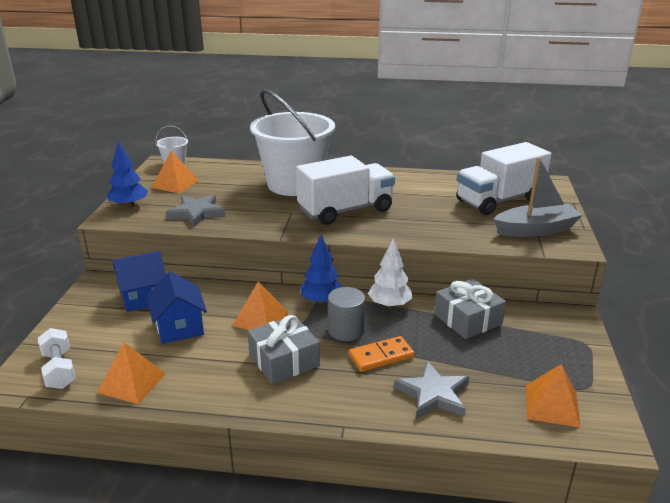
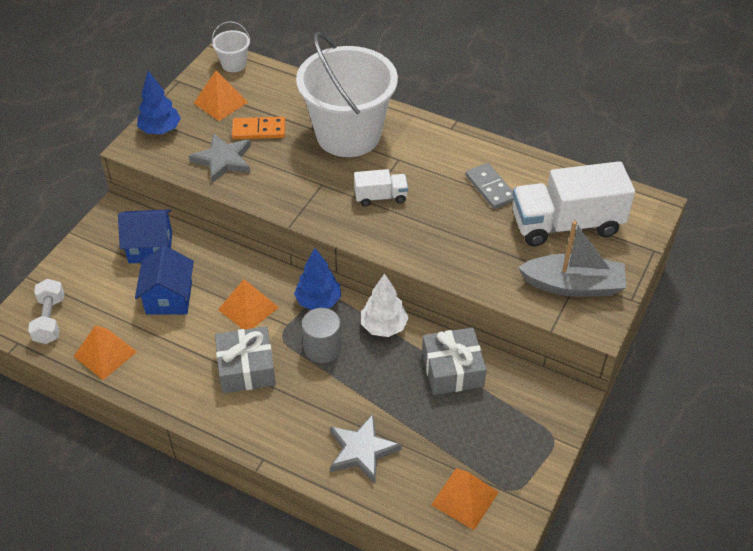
camera: 20 degrees right, 20 degrees up
white truck [296,156,395,225] -> white truck [354,169,408,207], size x0.49
orange domino [349,336,414,372] -> orange domino moved to [232,117,285,139]
none -> grey domino [465,163,514,209]

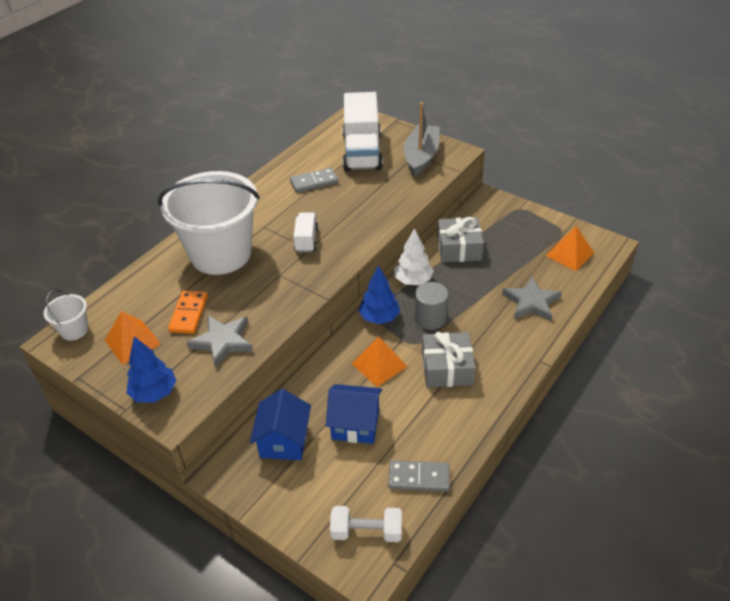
camera: 80 degrees left, 5 degrees down
orange pyramid [73,325,137,380] -> grey domino [389,460,450,492]

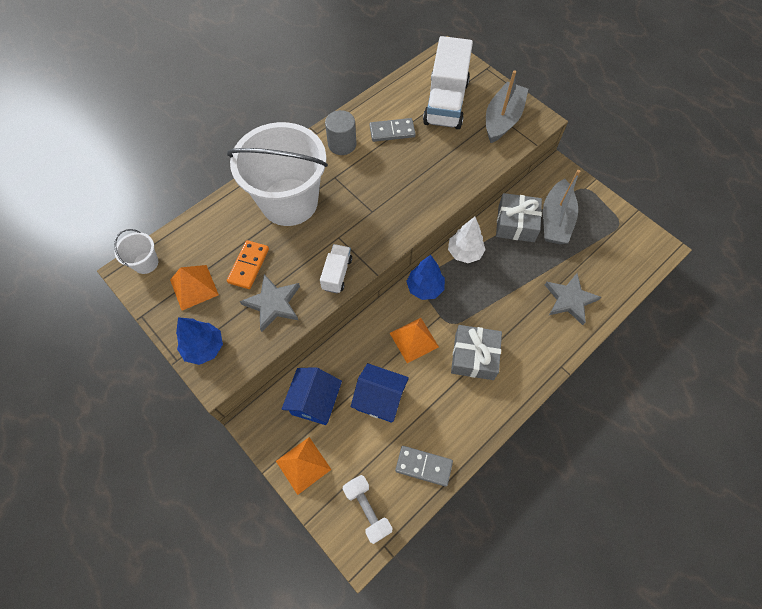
camera: 10 degrees right, 20 degrees up
white truck [293,212,318,253] -> white truck moved to [320,244,352,293]
white dumbbell [330,506,402,542] -> white dumbbell turned 45 degrees clockwise [343,475,392,544]
grey cylinder [415,282,448,330] -> grey cylinder moved to [325,110,356,155]
orange pyramid [546,226,594,271] -> orange pyramid moved to [276,437,332,495]
none -> grey boat [543,170,580,244]

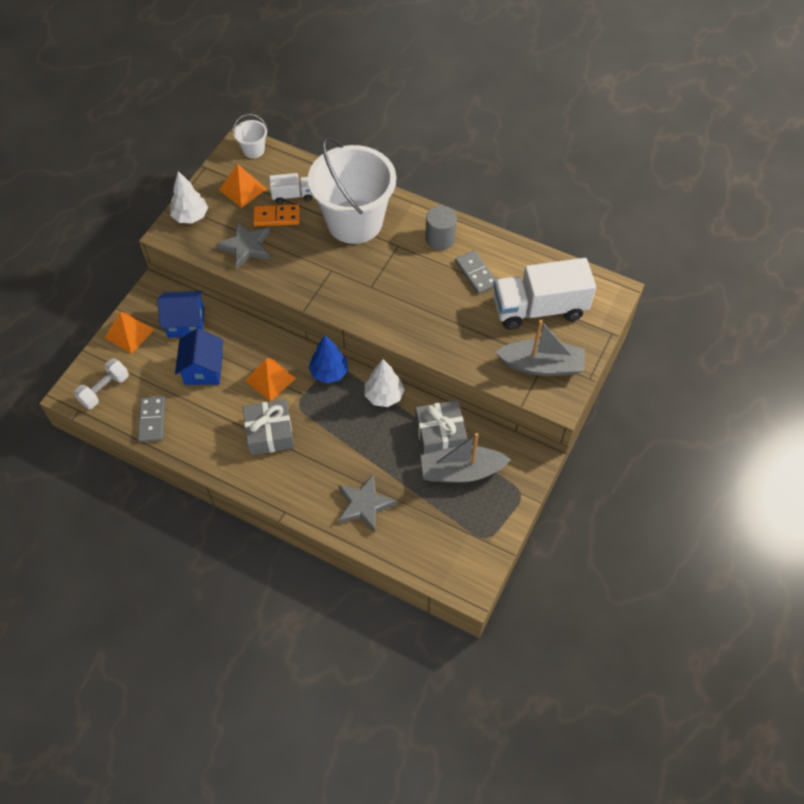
camera: 70 degrees right, 5 degrees down
blue tree [176,317,223,365] -> white tree [170,171,208,223]
white truck [320,244,352,293] -> white truck moved to [269,173,312,204]

